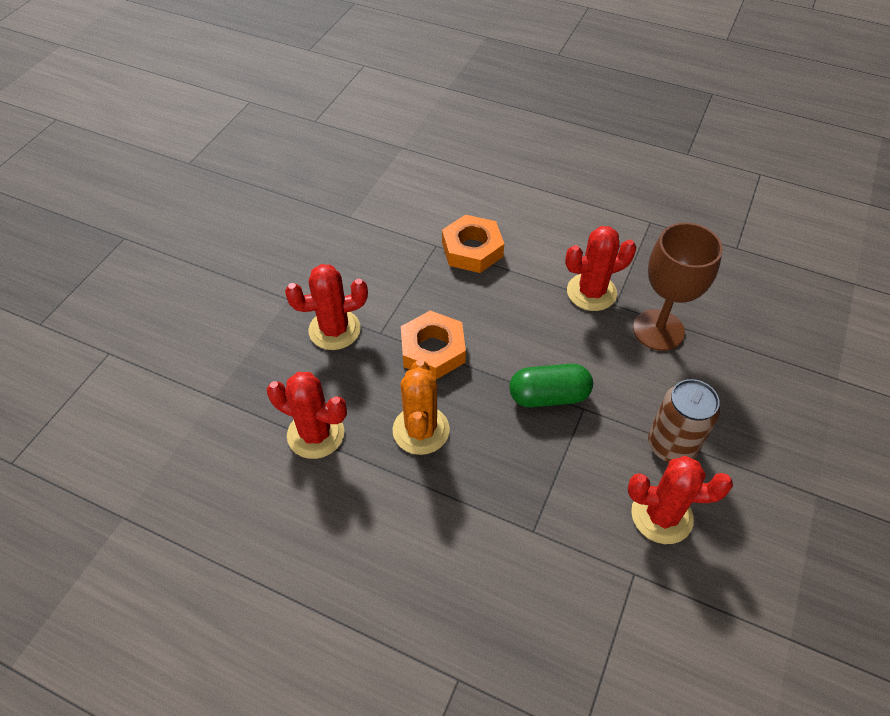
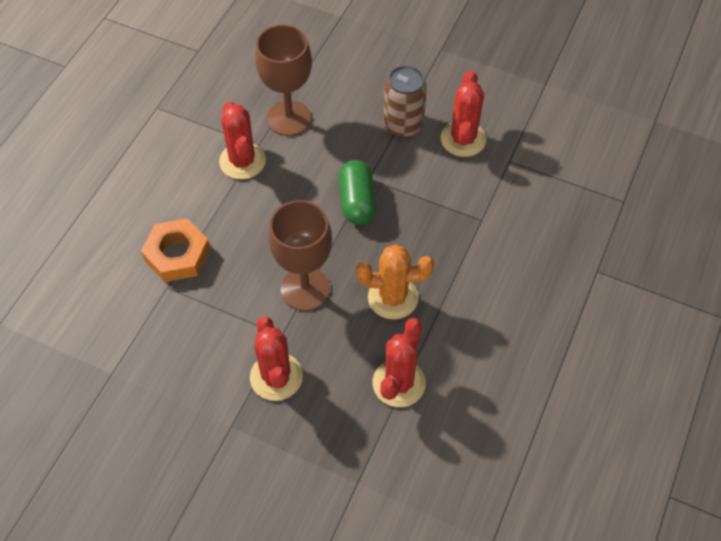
camera: 90 degrees left, 5 degrees up
orange nut [401,311,466,380] -> brown goblet [268,200,332,311]

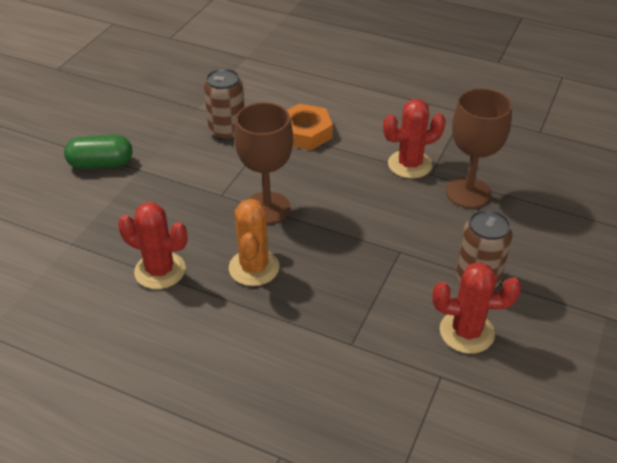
camera: 90 degrees right, 15 degrees down
red cactus [250,316,303,401] -> none
green capsule [338,160,377,225] -> green capsule moved to [64,135,132,169]
none -> brown can [204,68,244,141]

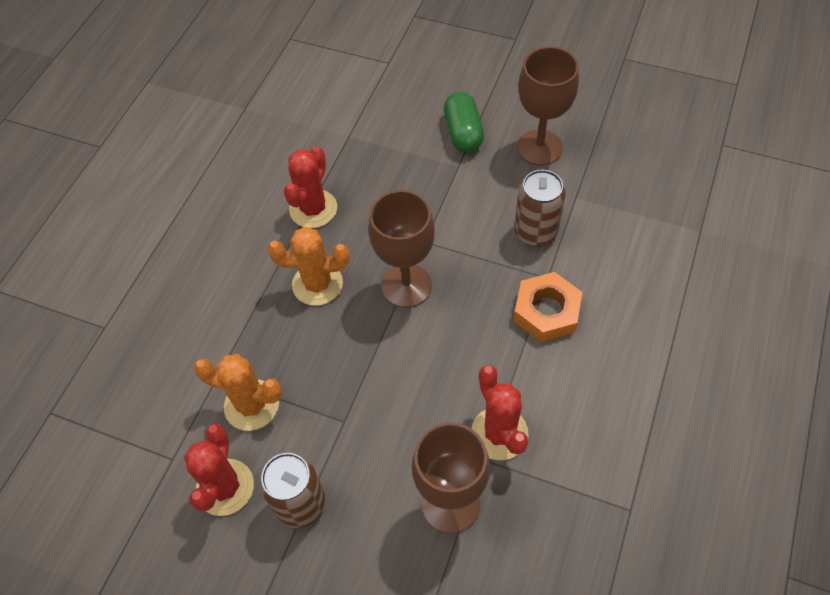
camera: 90 degrees right, 15 degrees up
none -> orange cactus [194,354,282,431]
none -> brown goblet [517,46,579,166]

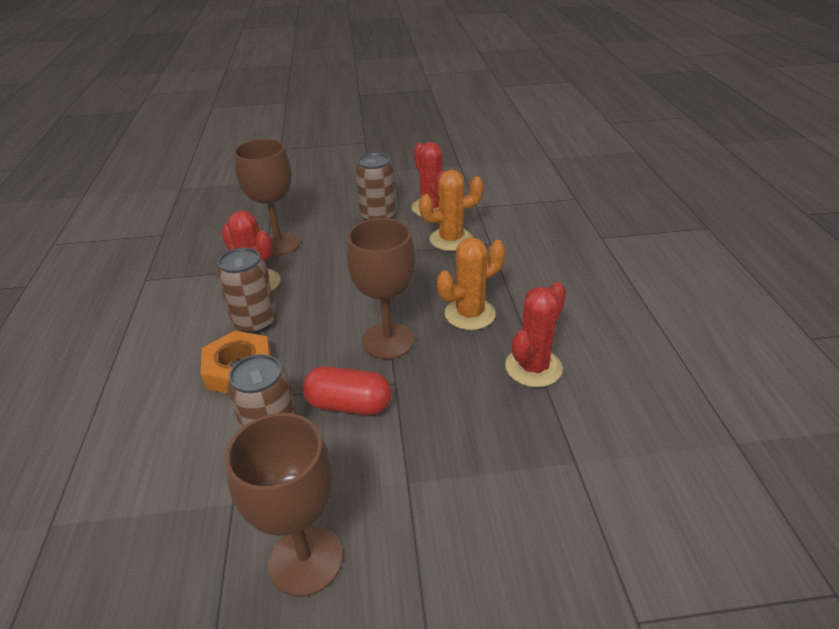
camera: 150 degrees right, 20 degrees down
red cactus [284,147,337,228] -> red cactus turned 45 degrees clockwise [505,282,566,387]
green capsule [444,92,484,152] -> none
none -> brown can [217,248,277,334]
none -> red capsule [303,366,392,415]

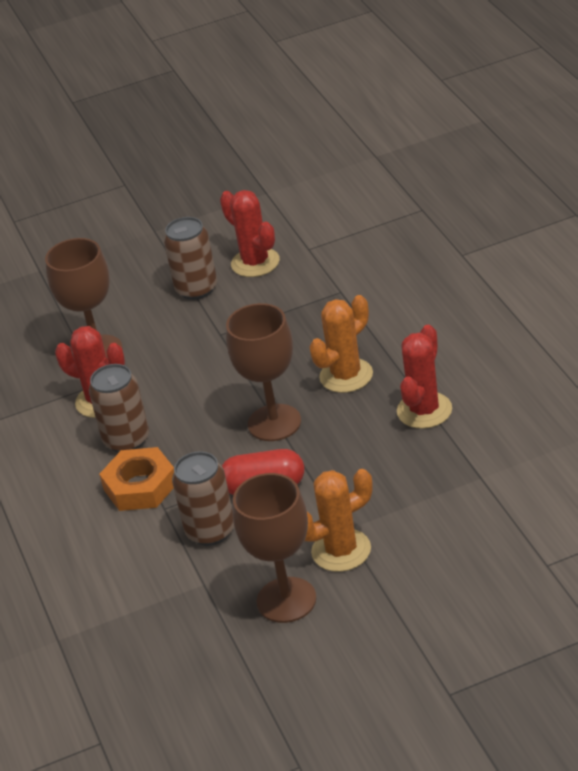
camera: 10 degrees left, 0 degrees up
orange cactus [419,170,484,251] -> orange cactus moved to [304,469,373,572]

